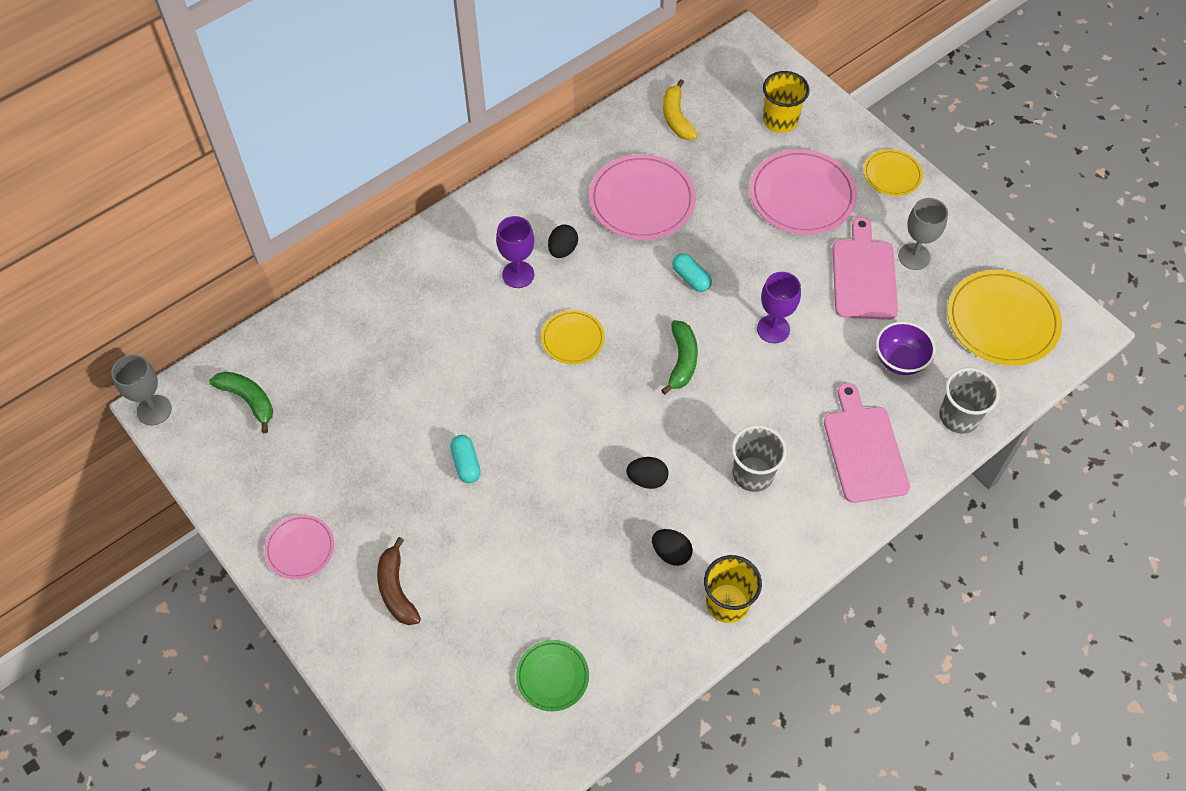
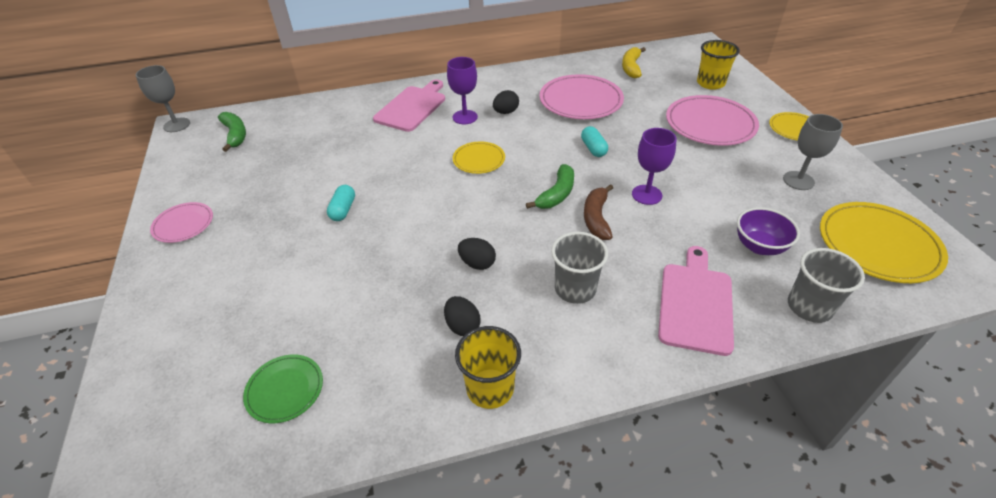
camera: 25 degrees right, 15 degrees down
brown banana [377,537,421,625] -> brown banana moved to [584,184,613,240]
pink cutting board [833,217,898,320] -> pink cutting board moved to [373,79,445,132]

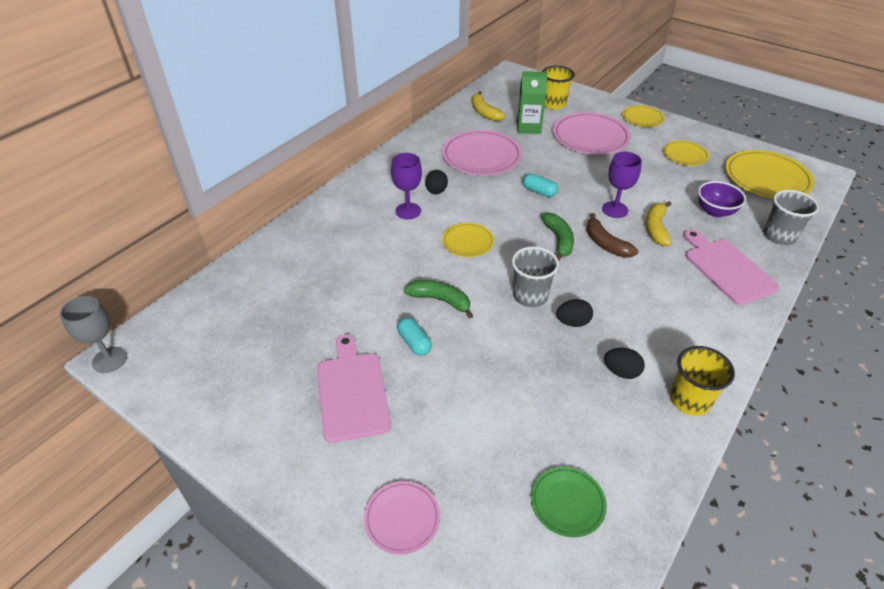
camera: 40 degrees left, 0 degrees up
pink plate [150,202,213,243] -> pink plate moved to [364,481,440,555]
green banana [218,112,246,152] -> green banana moved to [404,280,473,319]
pink cutting board [373,79,445,132] -> pink cutting board moved to [317,334,391,443]
grey cup [551,232,608,304] -> grey cup moved to [512,246,559,307]
grey goblet [783,114,843,190] -> yellow plate [663,140,709,166]
none -> green carton [517,71,547,134]
none -> yellow banana [646,201,672,246]

